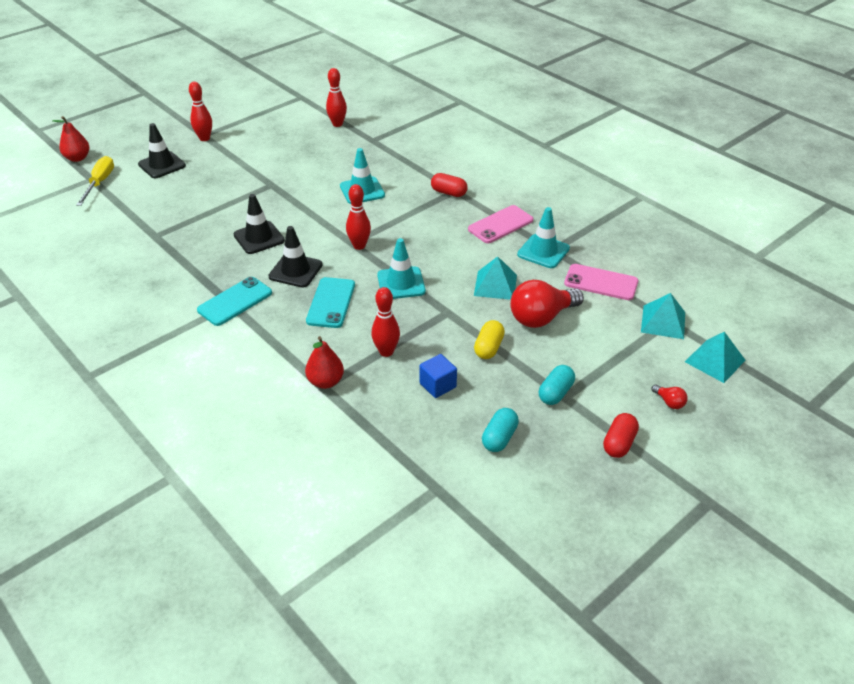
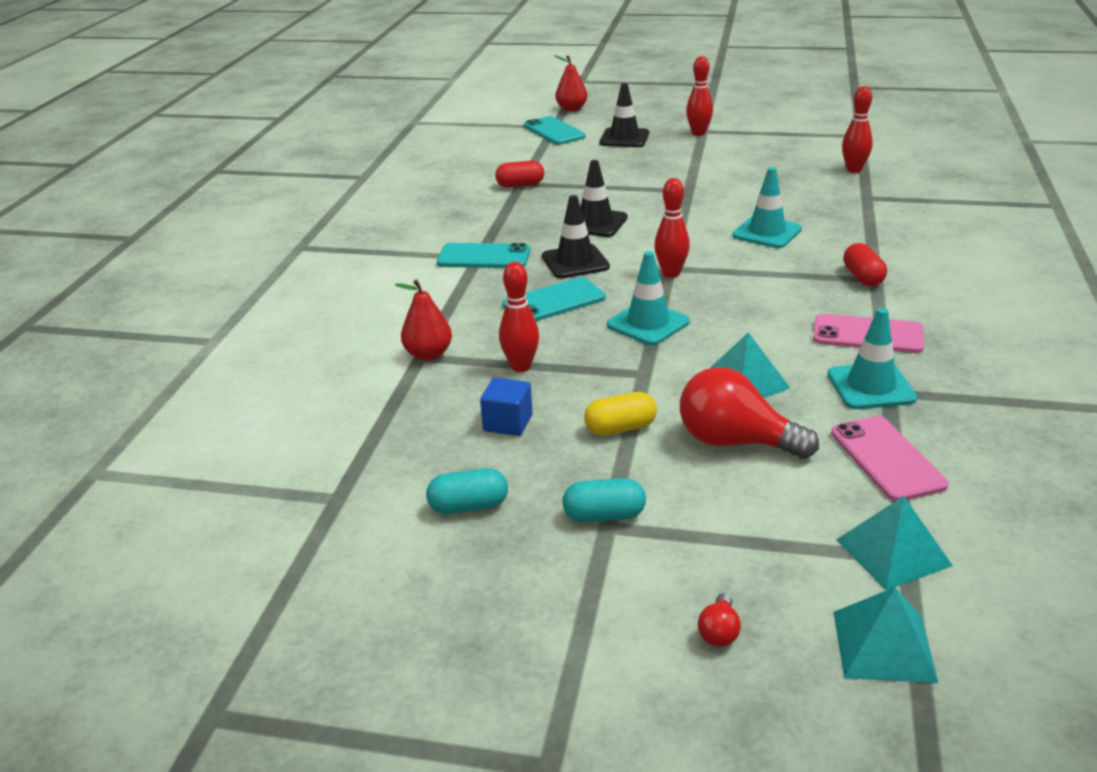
camera: 55 degrees right, 10 degrees down
yellow screwdriver [76,156,114,206] -> turquoise phone [524,116,586,145]
red capsule [603,413,639,458] -> red capsule moved to [495,160,544,188]

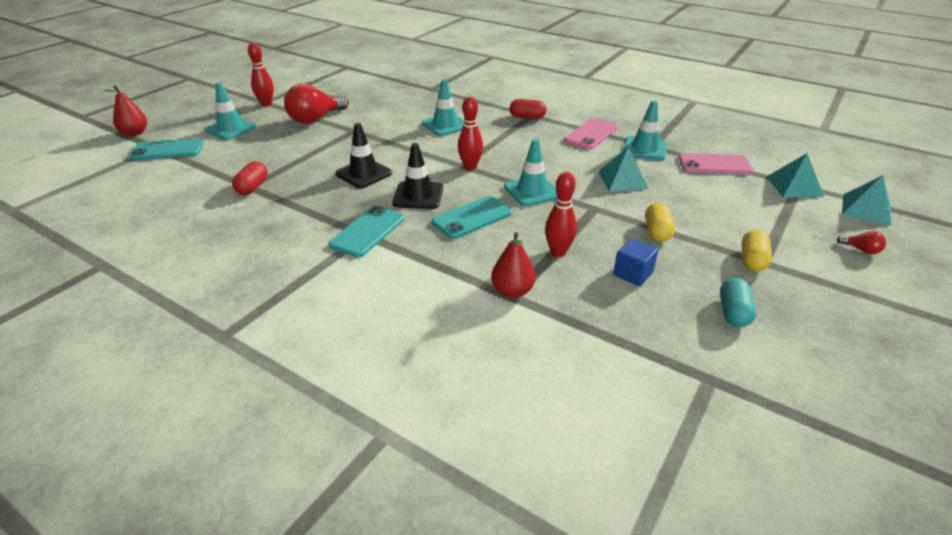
camera: 70 degrees left, 5 degrees up
turquoise phone [502,277,606,321] -> turquoise phone turned 60 degrees clockwise [432,196,512,239]
turquoise capsule [562,478,646,522] -> yellow capsule [742,230,772,272]
black traffic cone [599,83,649,147] -> turquoise traffic cone [204,82,256,140]
red light bulb [680,367,819,459] -> red light bulb moved to [284,83,349,124]
red bowling pin [842,86,873,173] -> none

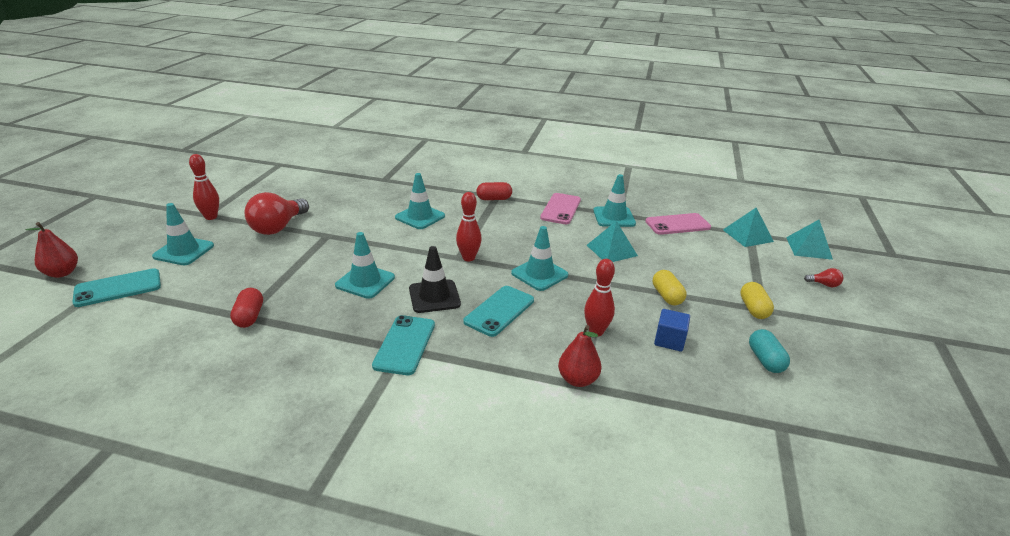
camera: 20 degrees left, 5 degrees down
black traffic cone [335,123,392,188] -> turquoise traffic cone [335,232,395,299]

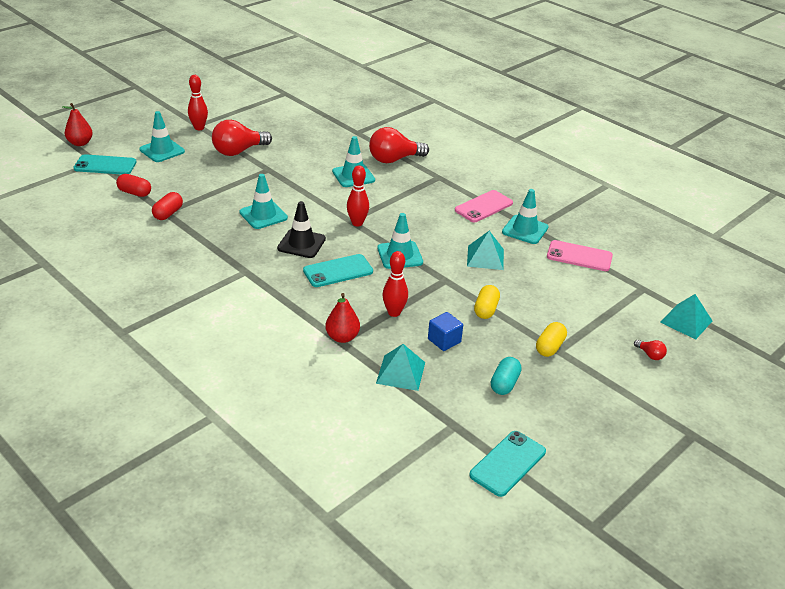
camera: 30 degrees right, 5 degrees up
turquoise phone [372,315,435,375] -> turquoise phone moved to [469,431,546,497]
red capsule [476,182,512,200] -> red capsule moved to [116,174,151,197]
turquoise pyramid [723,208,774,247] -> turquoise pyramid moved to [376,344,425,391]
none -> red light bulb [369,127,429,163]

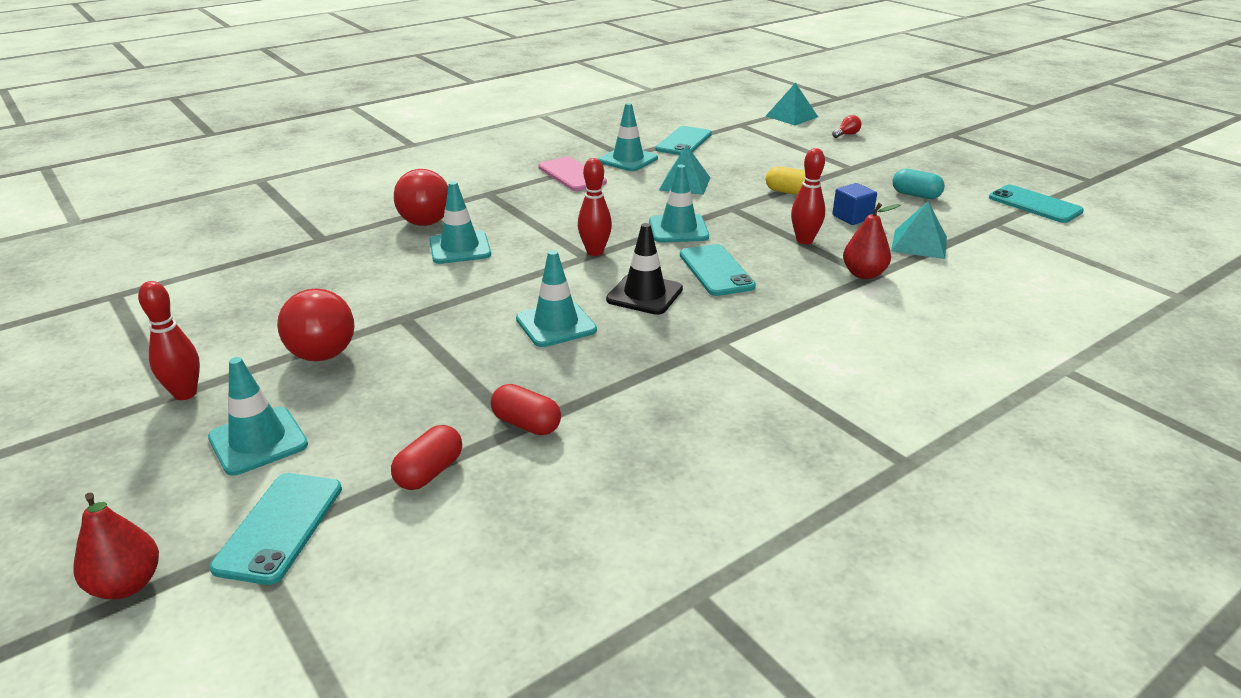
camera: 80 degrees left, 5 degrees down
yellow capsule [536,322,567,357] -> none
pink phone [547,240,613,271] -> turquoise phone [655,126,712,155]

